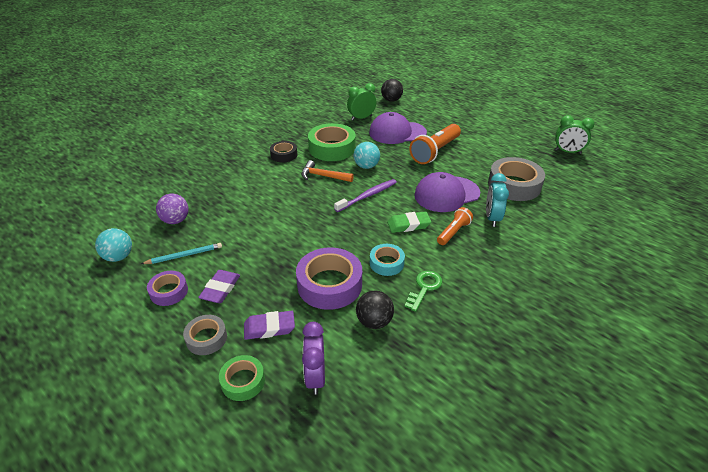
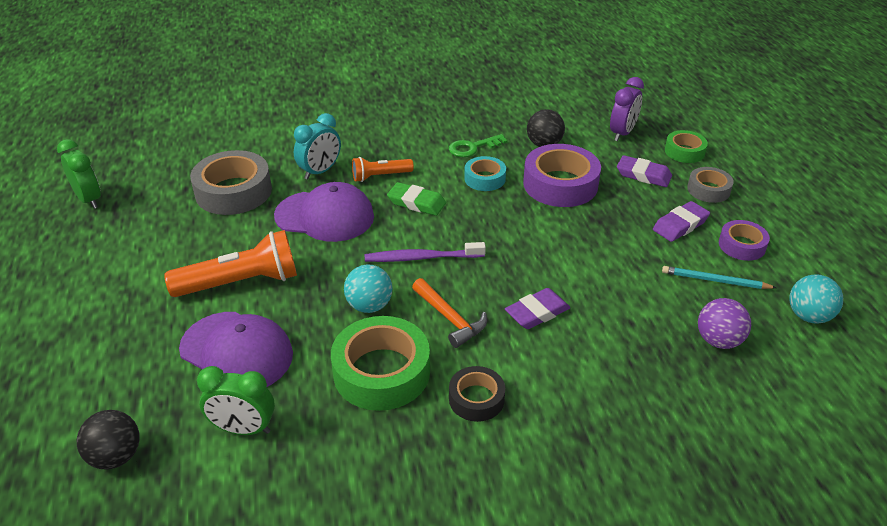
camera: 145 degrees left, 0 degrees up
none -> purple eraser [505,288,571,329]

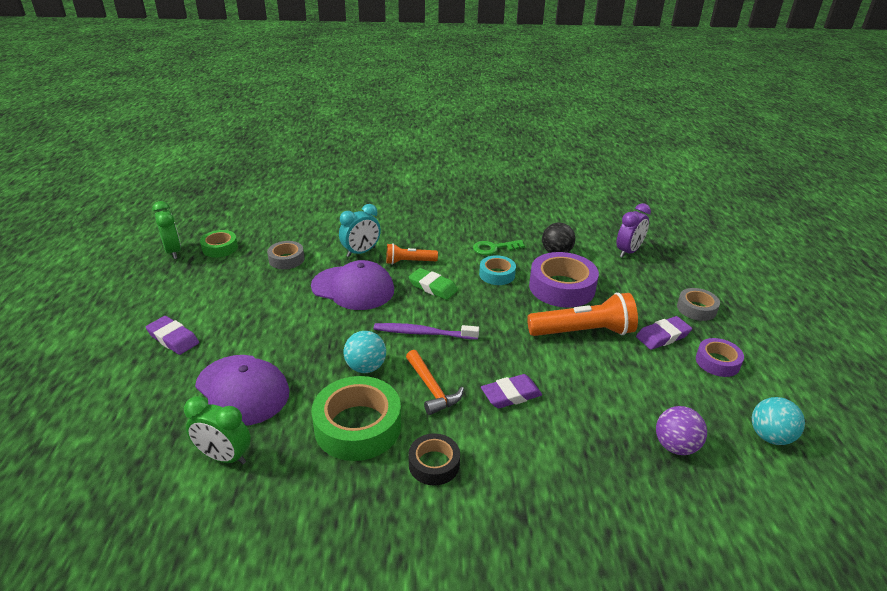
camera: 10 degrees right, 5 degrees down
black ball [77,410,140,470] -> none
orange flashlight [164,230,297,297] -> orange flashlight moved to [527,292,638,336]
grey tape [190,150,272,215] -> grey tape [267,241,305,269], size x0.56
purple eraser [617,155,672,187] -> purple eraser moved to [146,316,199,355]
turquoise pencil [662,266,777,289] -> none
green tape [665,130,708,163] -> green tape moved to [200,230,238,258]

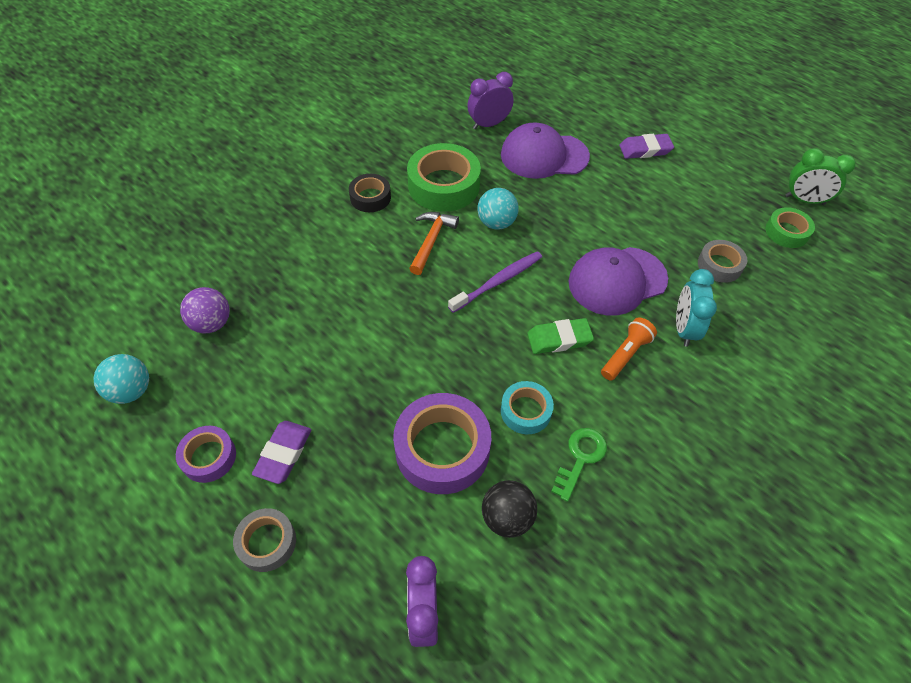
camera: 135 degrees right, 20 degrees up
green clock [184,396,251,465] -> purple clock [467,72,514,129]
orange hammer [406,350,464,415] -> orange hammer turned 90 degrees clockwise [409,212,459,275]
purple eraser [481,374,542,408] -> none
orange flashlight [527,292,638,336] -> none

